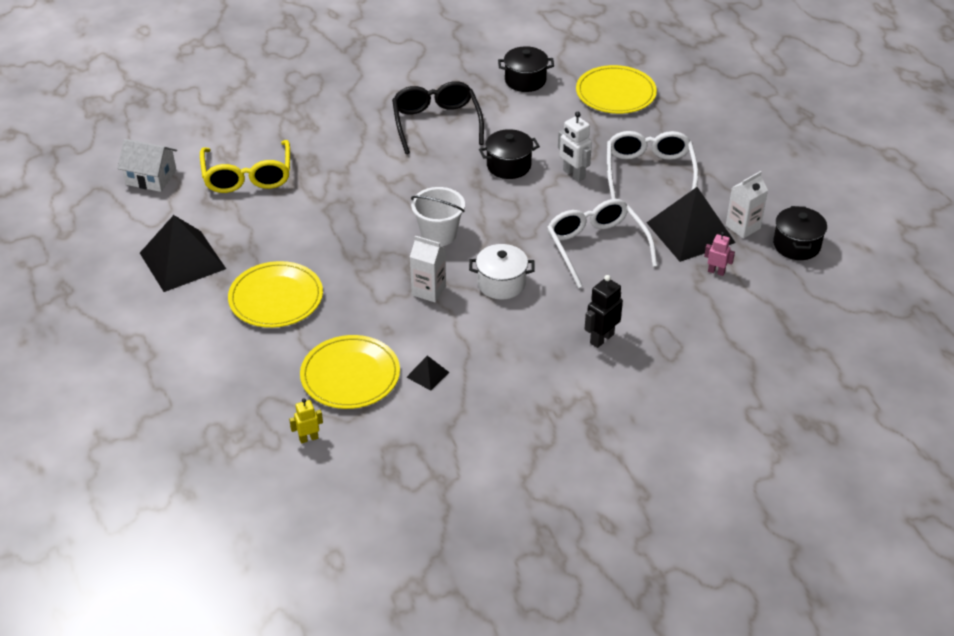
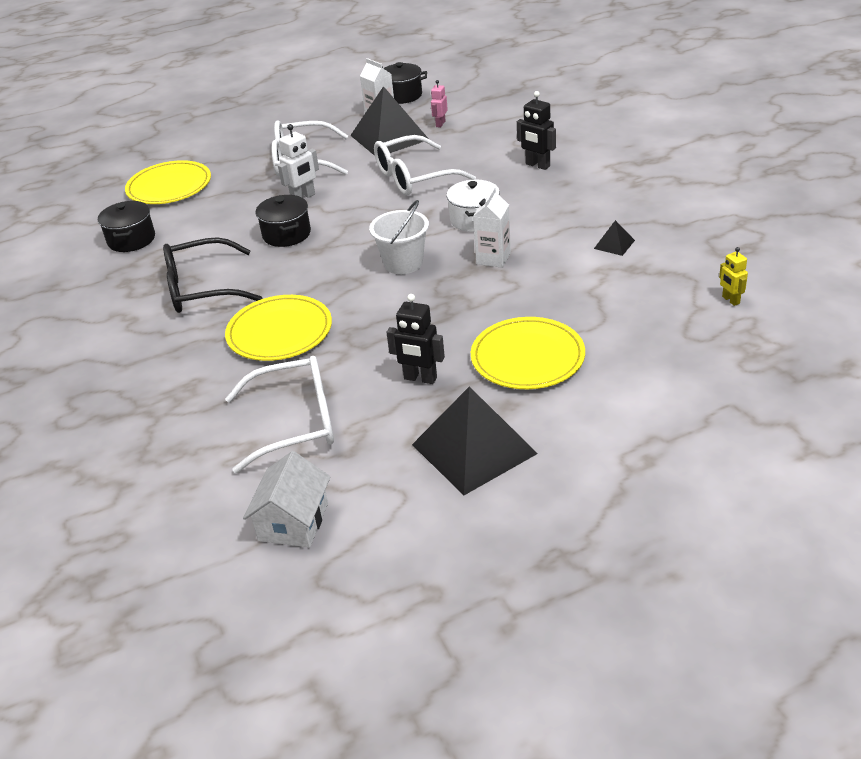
camera: 90 degrees left, 5 degrees down
yellow glasses [200,140,290,193] -> white glasses [225,356,334,473]
yellow plate [300,335,400,409] -> yellow plate moved to [225,295,332,361]
none -> black robot [386,294,445,384]

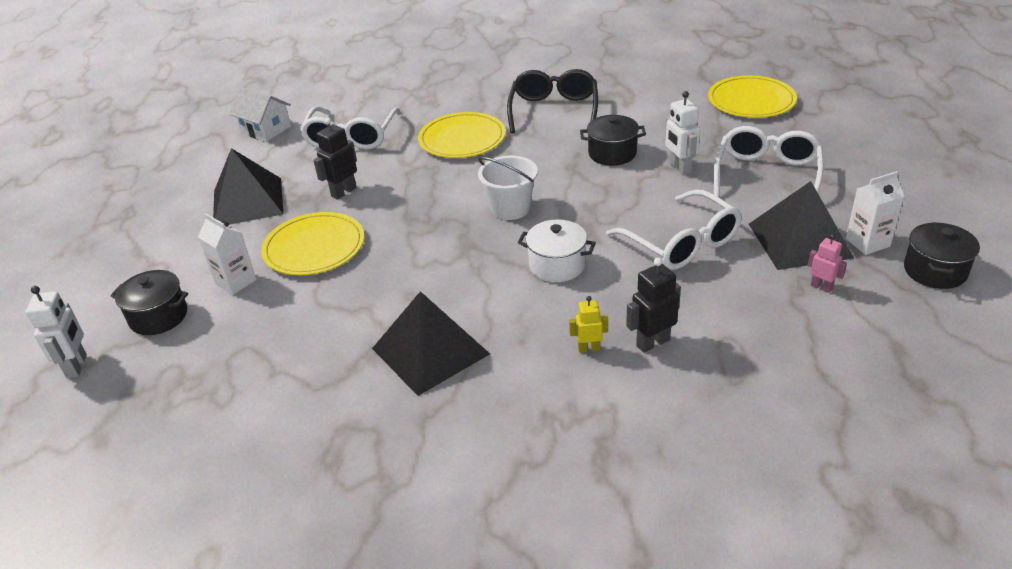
camera: 110 degrees right, 0 degrees up
black pot [98,201,155,252] -> black pot moved to [110,270,188,335]
white glasses [374,135,476,195] -> white glasses turned 150 degrees clockwise [606,190,742,270]
white carton [473,187,511,268] -> white carton moved to [198,213,257,295]
black pyramid [594,220,635,256] -> black pyramid [372,291,490,396], size x2.33
yellow robot [719,247,748,306] -> yellow robot moved to [569,296,608,353]
none -> white robot [26,286,87,378]

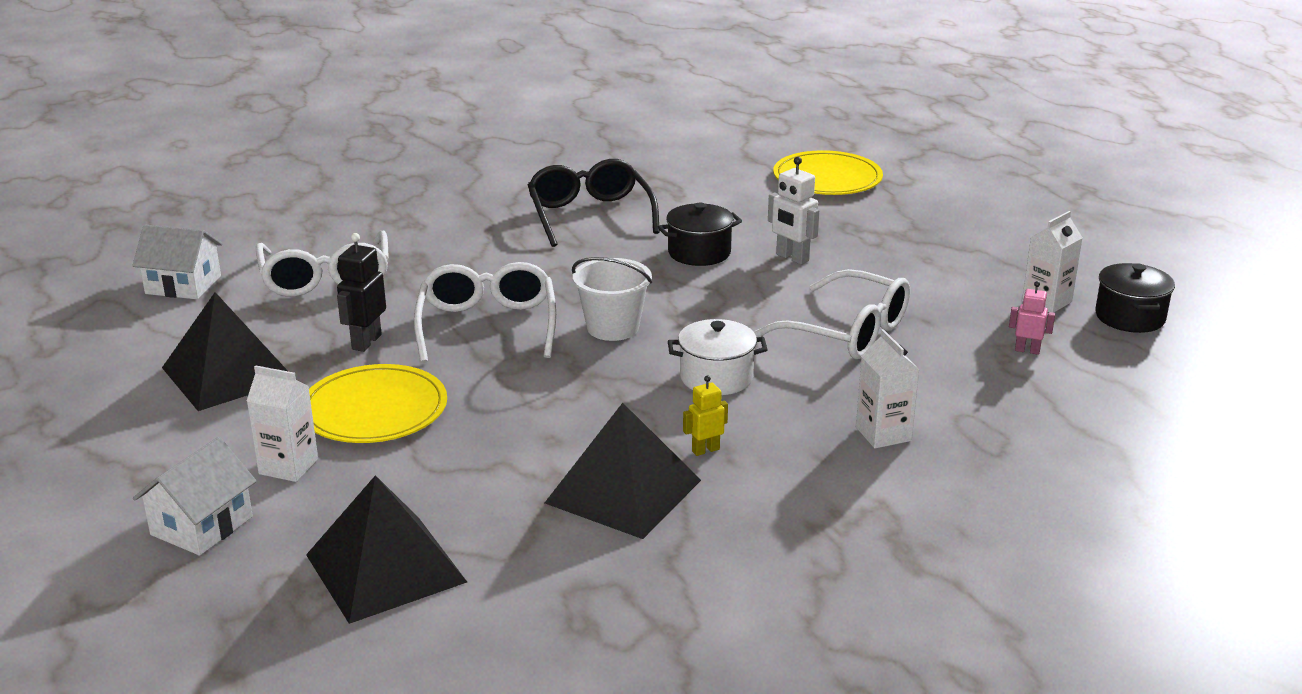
camera: 25 degrees left, 10 degrees down
white robot [26,286,87,378] -> none
black pot [110,270,188,335] -> white house [133,437,256,556]
yellow plate [418,112,506,158] -> none
yellow robot [569,296,608,353] -> yellow robot moved to [683,375,728,456]
black robot [626,258,681,353] -> white carton [856,329,920,448]
white glasses [713,126,823,197] -> white glasses moved to [414,262,556,363]
black pyramid [749,181,854,270] -> black pyramid moved to [306,475,467,624]

